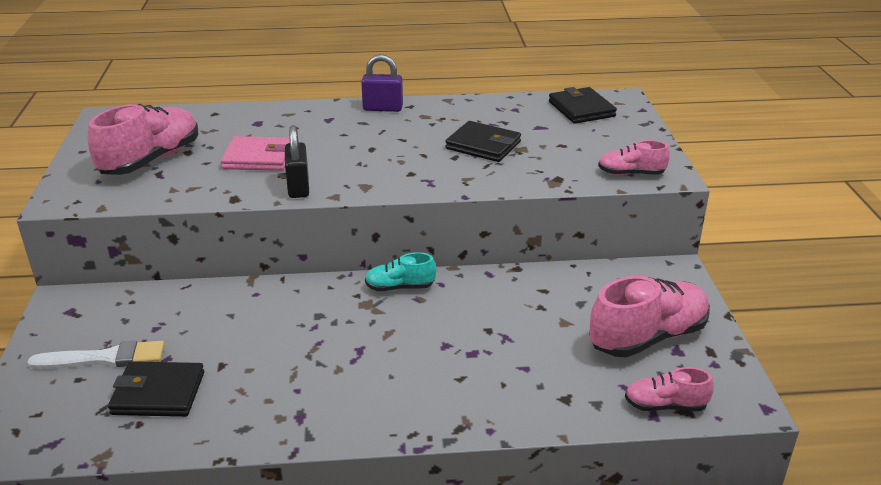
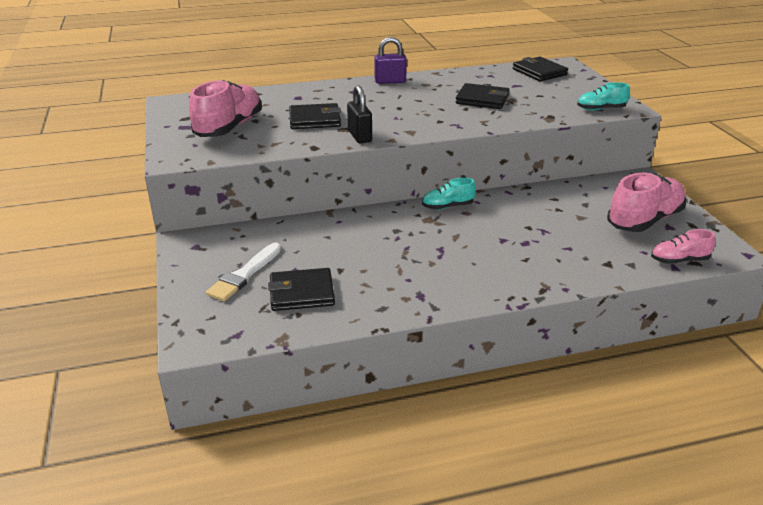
camera: 10 degrees left, 0 degrees up
white brush [28,341,165,369] -> white brush turned 135 degrees clockwise [206,243,281,301]
pink wallet [221,136,290,171] -> black wallet [289,103,341,129]
pink shoe [598,140,670,175] -> turquoise shoe [577,82,630,111]

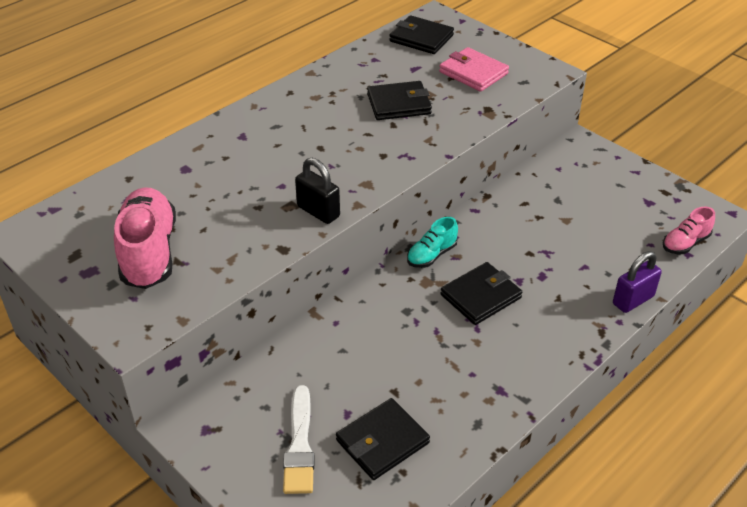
camera: 30 degrees left, 10 degrees up
black wallet [289,103,341,129] -> black wallet moved to [440,262,522,325]
purple padlock [374,37,407,84] -> purple padlock moved to [613,251,662,313]
turquoise shoe [577,82,630,111] -> none
pink shoe [607,173,686,232] -> none
none -> pink wallet [439,47,509,92]

